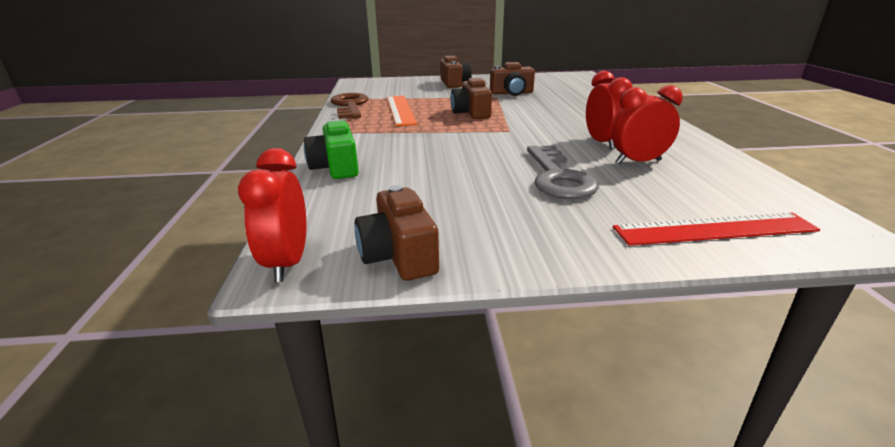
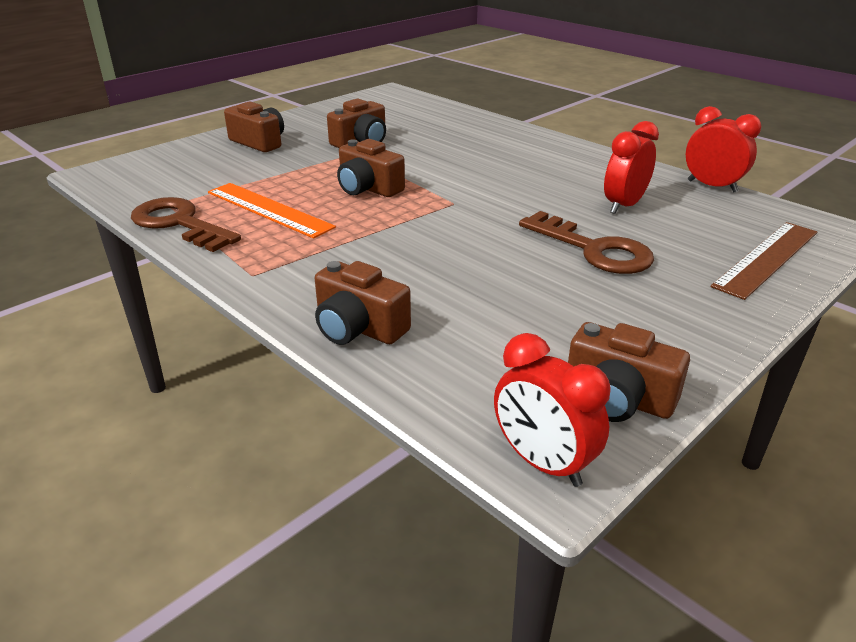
camera: 40 degrees left, 5 degrees up
green camera [304,119,359,179] -> brown camera [315,261,411,345]
grey key [527,145,599,199] -> brown key [519,211,654,274]
red clock [586,71,633,149] -> red clock moved to [686,106,762,192]
red ruler [613,213,820,246] -> brown ruler [711,222,817,300]

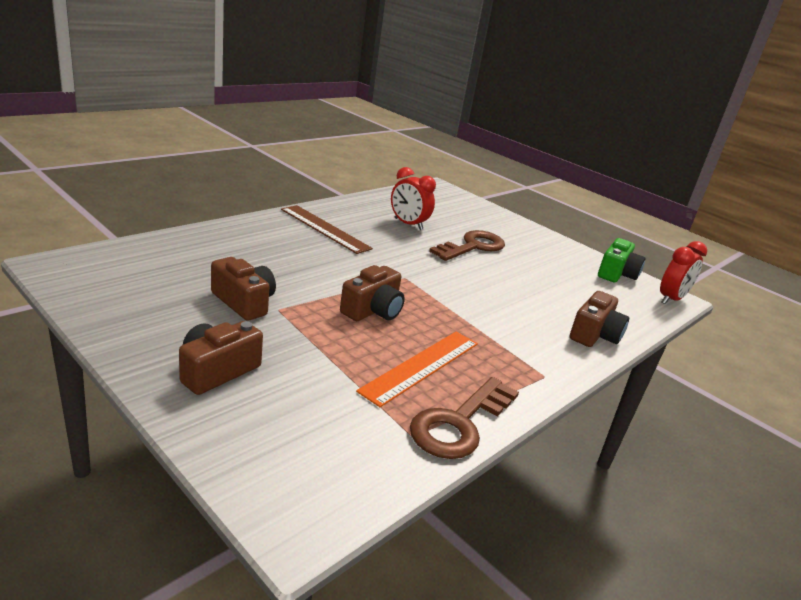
camera: 95 degrees left, 5 degrees down
brown camera [568,322,690,422] -> green camera [598,238,646,282]
red clock [686,106,762,192] -> none
brown ruler [711,222,817,300] -> brown ruler moved to [281,205,373,254]

